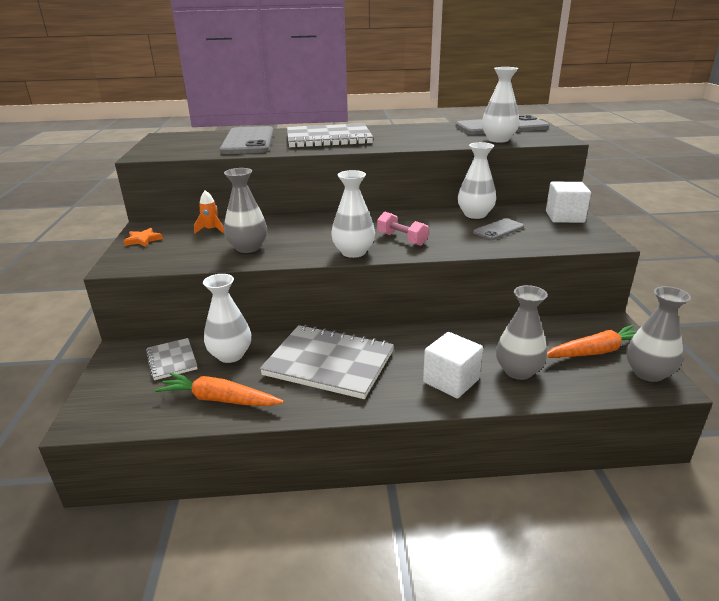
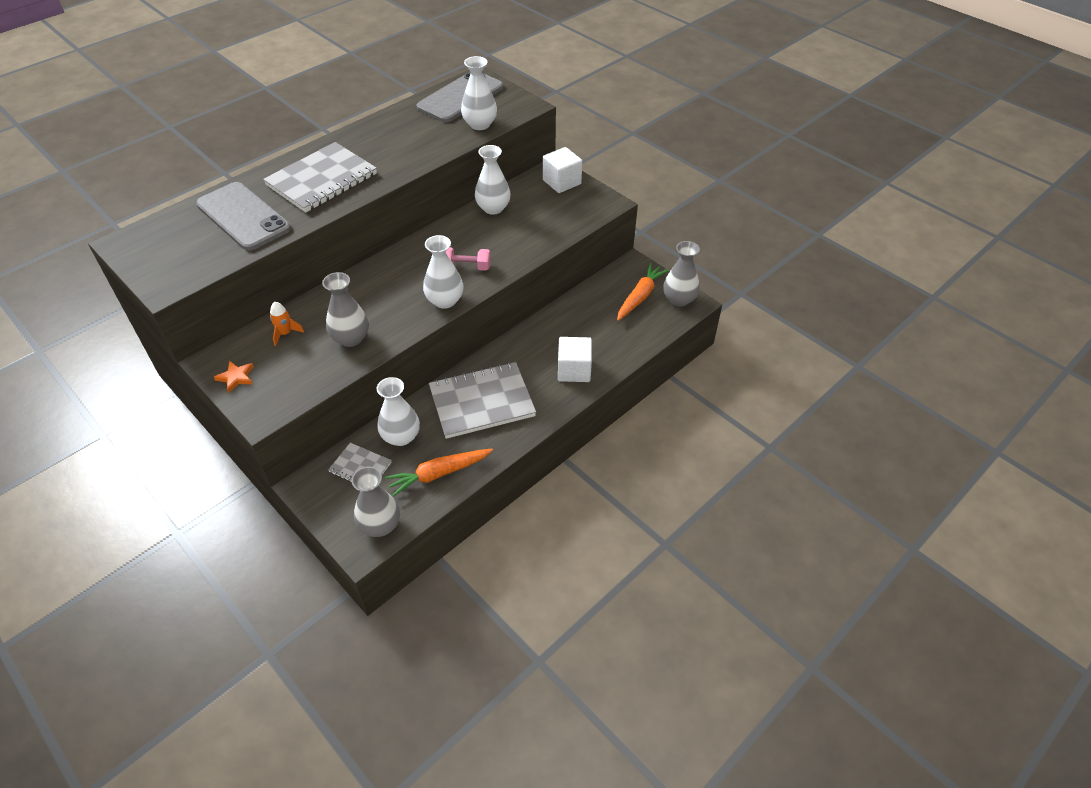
camera: 40 degrees left, 20 degrees up
grey phone [473,218,524,240] -> none
grey vase [496,285,548,380] -> grey vase moved to [351,467,400,537]

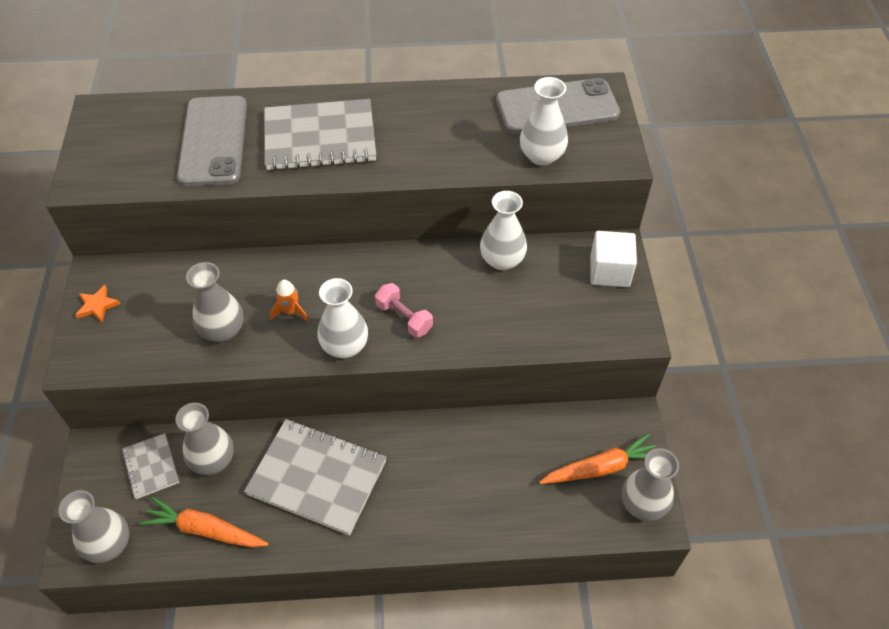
camera: 40 degrees right, 5 degrees up
orange rocket [270,302,304,346] -> orange rocket moved to [270,280,308,321]
white vase [377,377,420,446] -> grey vase [175,403,234,475]
white cube [558,337,592,382] -> none

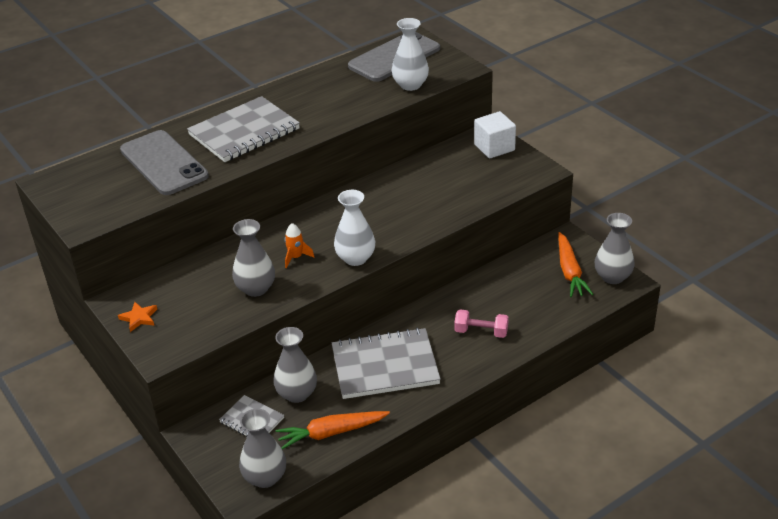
camera: 30 degrees left, 15 degrees down
pink dumbbell [375,283,433,338] -> pink dumbbell moved to [454,309,509,338]
white vase [480,191,527,270] -> none
orange carrot [539,433,656,484] -> orange carrot turned 135 degrees clockwise [558,232,593,297]

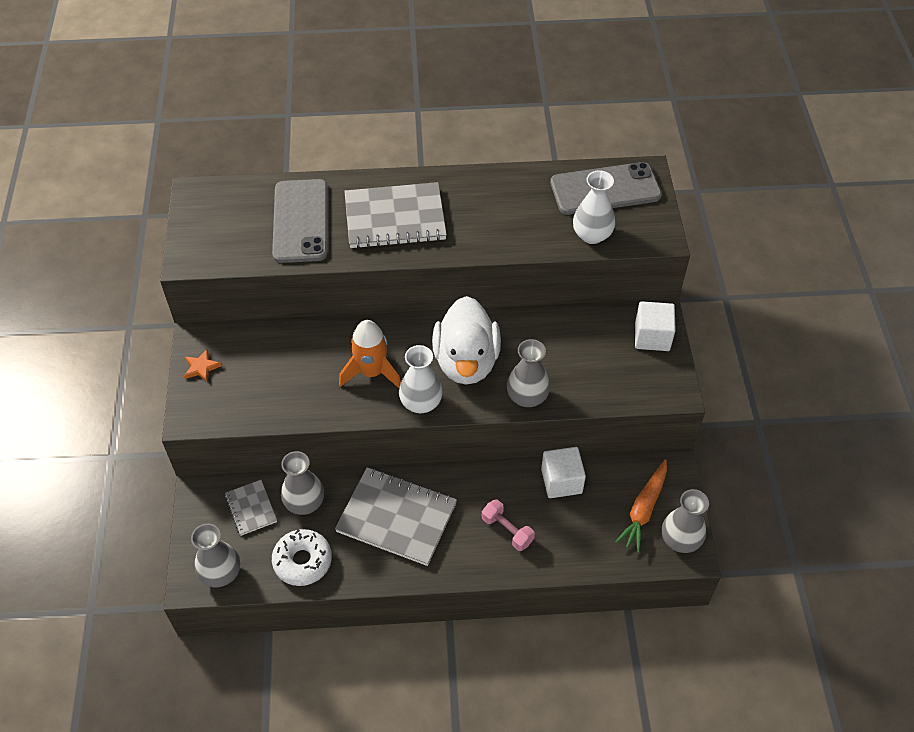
camera: 30 degrees right, 15 degrees up
grey vase [232,219,275,297] -> grey vase moved to [507,339,550,407]
orange carrot [276,411,390,449] -> white donut [272,529,332,586]
orange rocket [285,223,314,268] -> orange rocket [339,320,401,388], size x1.88
none -> white duck [432,296,501,385]
none -> white cube [541,447,586,498]

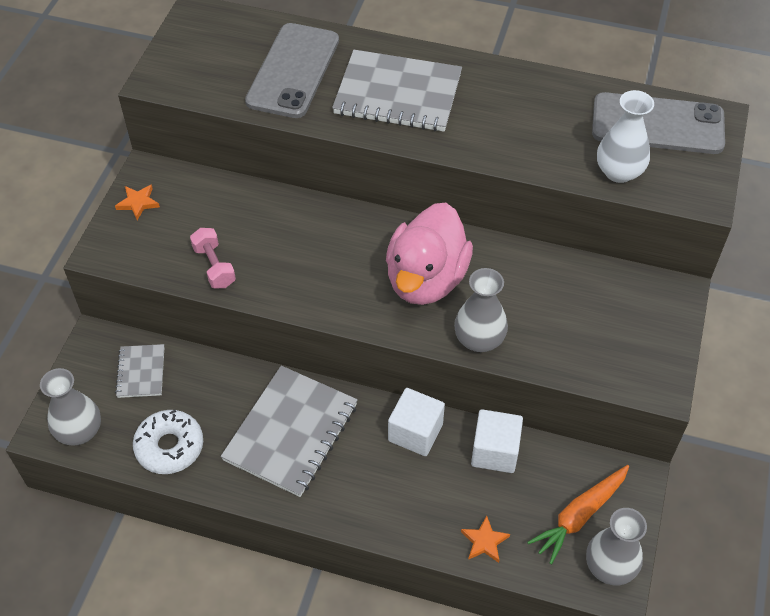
camera: 20 degrees right, 0 degrees up
grey vase [281,451,324,515] -> none
grey notebook [335,467,457,566] -> grey notebook turned 75 degrees clockwise [221,366,358,497]
orange rocket [339,320,401,388] -> none
white vase [399,345,443,413] -> none
white duck [432,296,501,385] -> pink duck [386,203,473,305]
pink dumbbell [482,499,535,551] -> pink dumbbell moved to [190,228,236,288]
white cube [635,301,676,351] -> white cube moved to [388,388,445,456]
none -> orange star [461,516,510,563]

